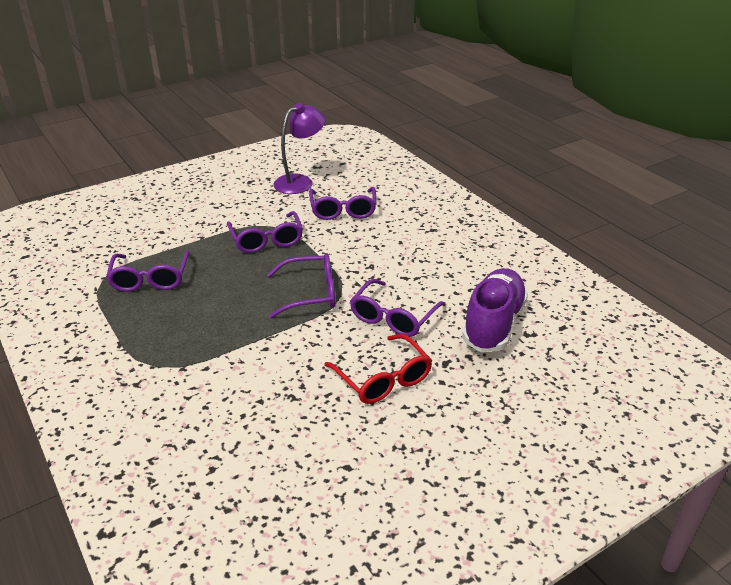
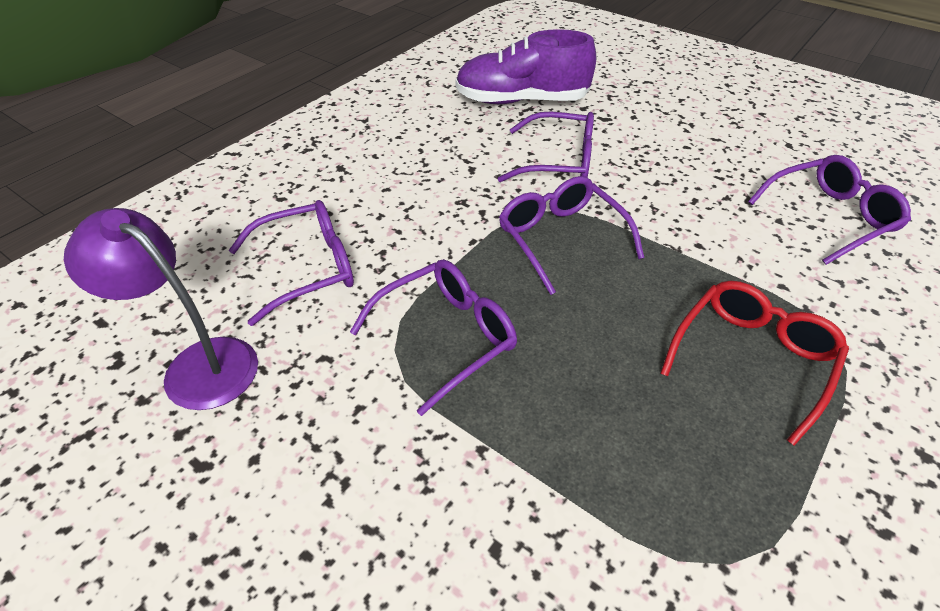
camera: 110 degrees left, 10 degrees up
purple glasses [106,251,190,292] -> purple glasses moved to [748,155,911,265]
red glasses [324,334,432,404] -> red glasses moved to [660,281,849,446]

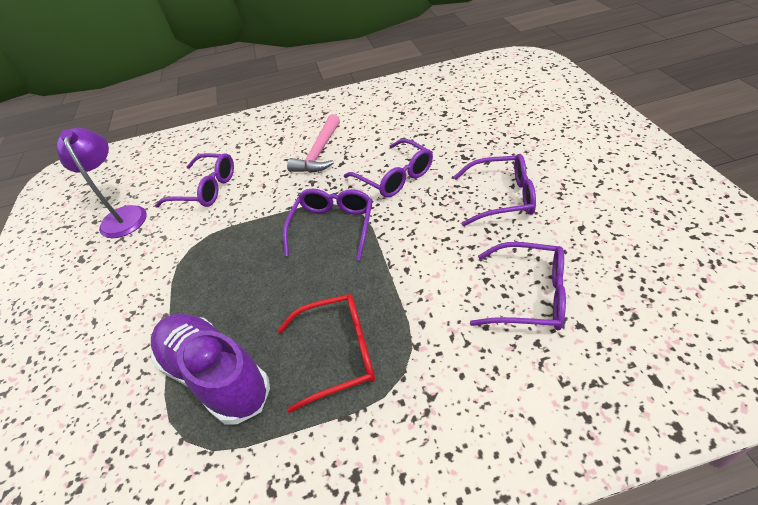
camera: 45 degrees right, 0 degrees up
purple glasses [350,259,517,416] -> purple glasses moved to [454,154,536,226]
purple shoe [456,29,596,104] -> purple shoe moved to [151,314,270,424]
none -> pink hammer [287,114,340,173]

